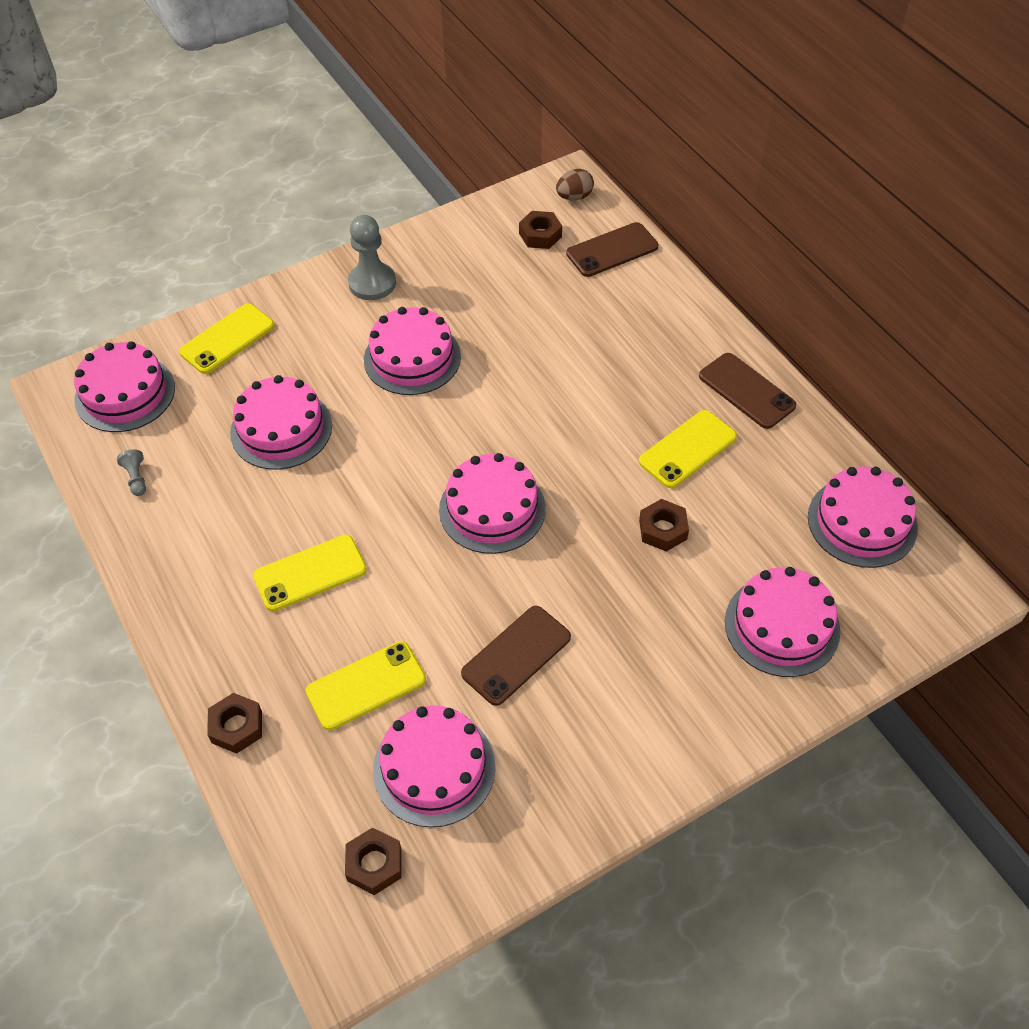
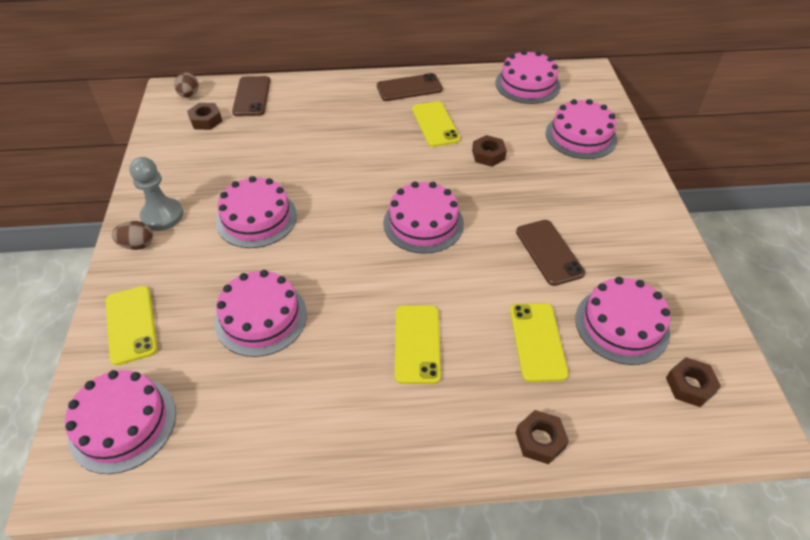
camera: 65 degrees left, 5 degrees down
grey pawn [117,449,146,496] -> none
none -> brown egg [112,221,153,250]

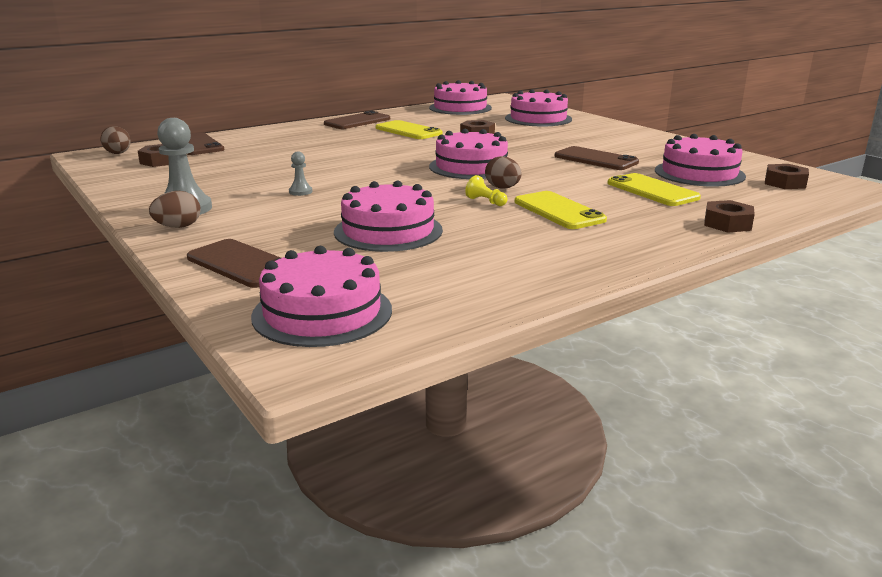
camera: 30 degrees left, 25 degrees down
yellow phone [106,286,158,366] -> brown phone [187,239,281,288]
pink cake [216,176,297,248] -> grey pawn [289,152,312,196]
none -> yellow pawn [465,175,508,206]
none -> brown egg [485,156,522,189]

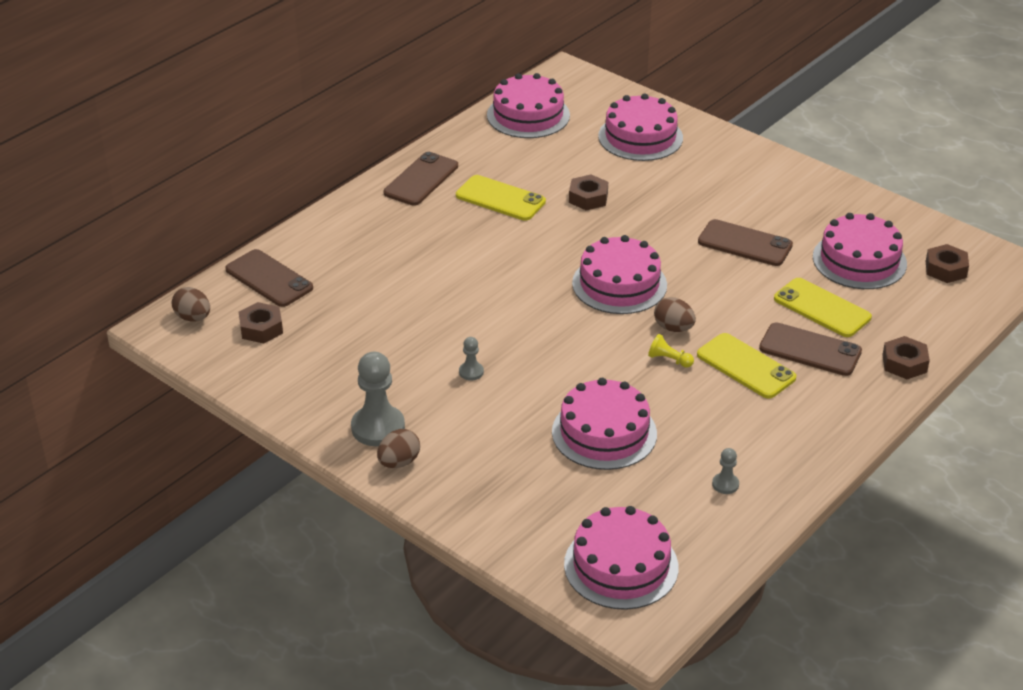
camera: 15 degrees left, 15 degrees up
brown phone [187,239,281,288] -> brown phone moved to [759,322,862,376]
none -> grey pawn [712,448,739,494]

